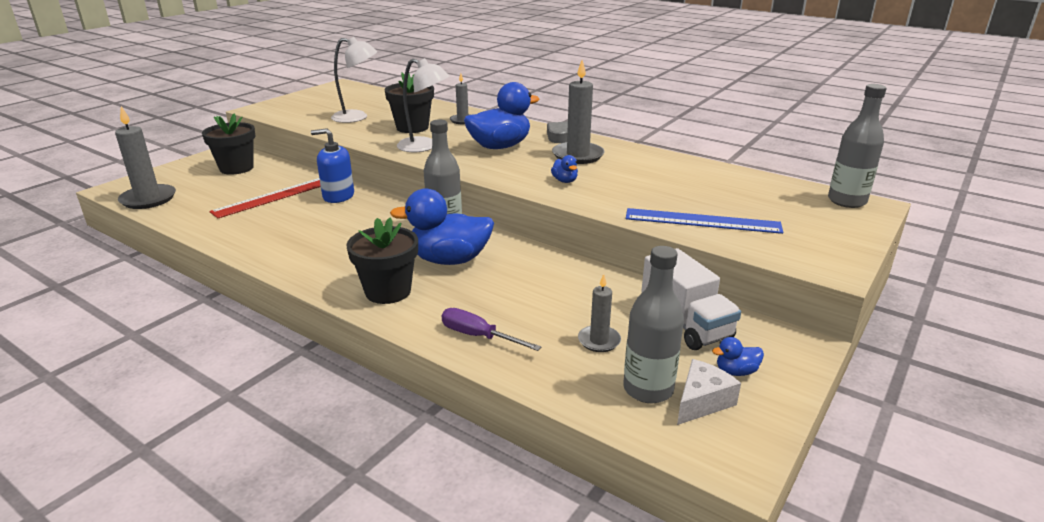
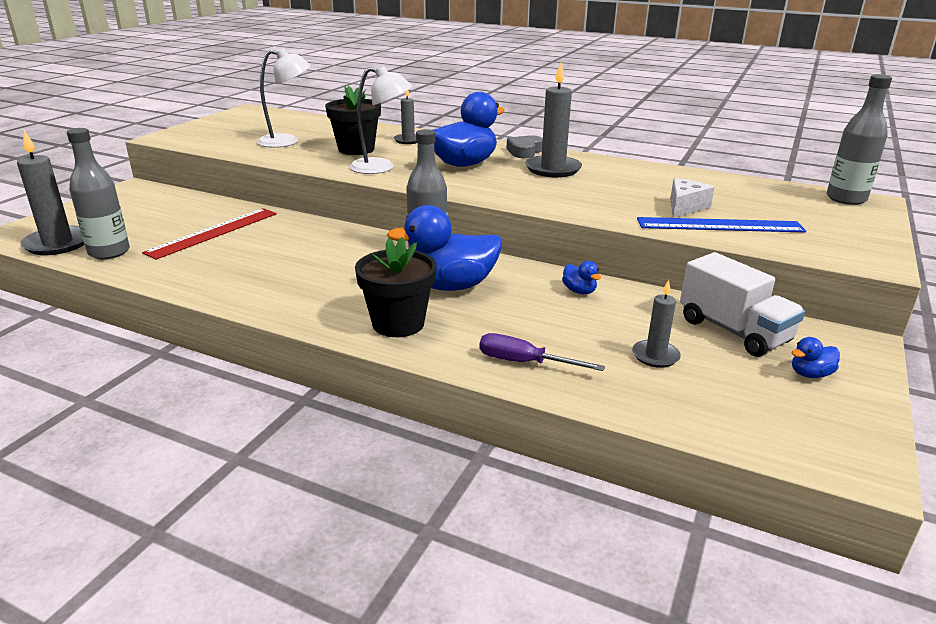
camera: 10 degrees left, 0 degrees up
black flower pot [202,113,255,175] -> none
blue soap dispenser [311,128,354,203] -> none
blue duck [551,155,578,183] -> blue duck moved to [562,261,601,294]
grey bottle [623,246,684,403] -> grey bottle moved to [67,128,130,259]
white cheese [677,359,741,425] -> white cheese moved to [670,178,714,218]

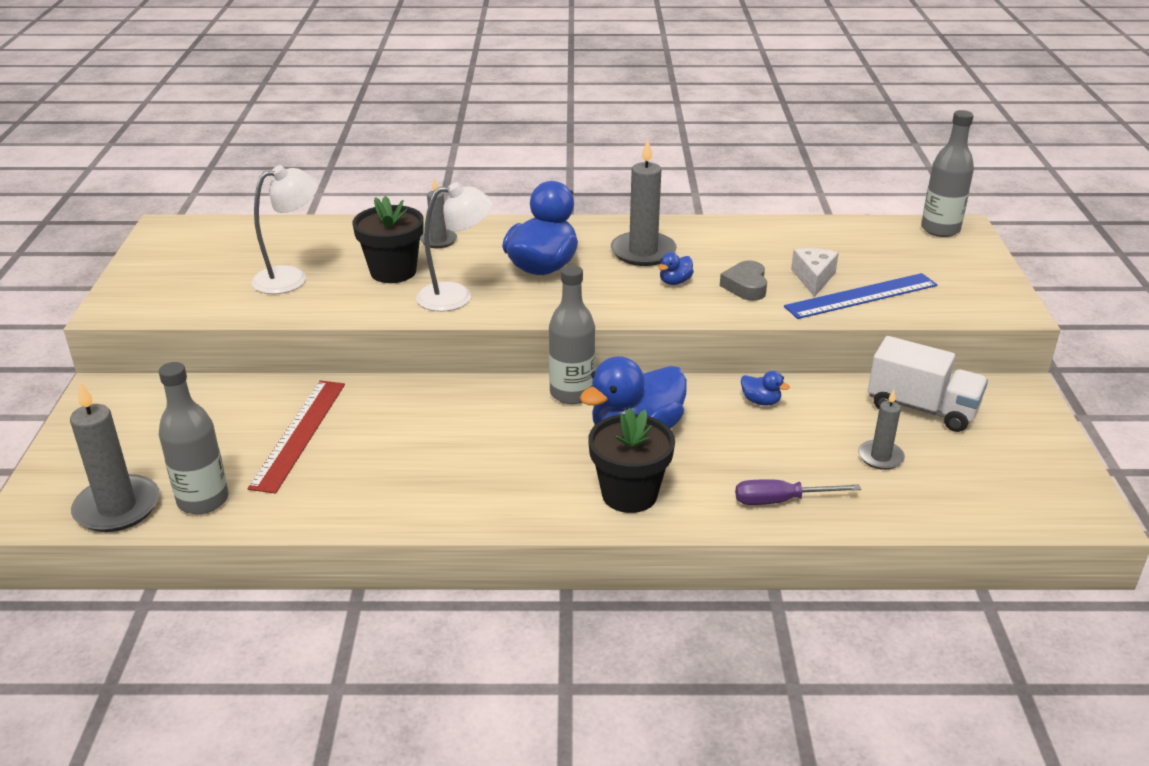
camera: 25 degrees left, 5 degrees up
grey heart [507,135,543,158] -> grey heart moved to [720,260,767,301]
blue duck [792,337,840,378] -> blue duck moved to [658,252,694,285]

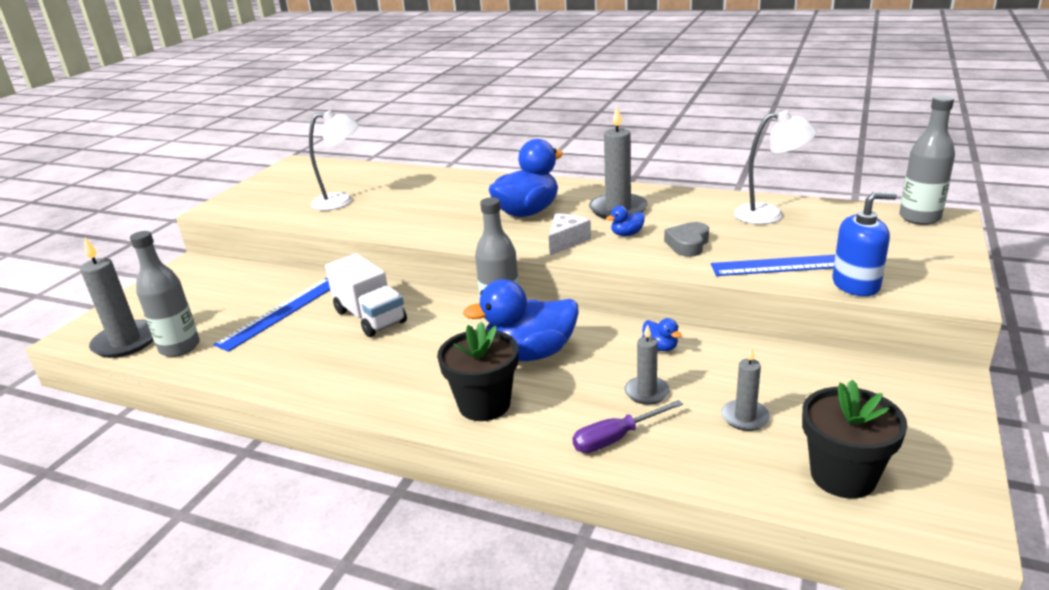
camera: 25 degrees right, 5 degrees down
red ruler [247,381,345,494] -> blue ruler [213,278,330,352]
black flower pot [352,196,424,283] -> black flower pot moved to [802,380,907,498]
white lamp [416,182,493,312] -> white lamp moved to [734,110,817,224]
grey candle [420,179,457,248] -> grey candle moved to [625,324,670,405]
purple screwdriver [735,479,861,505] -> purple screwdriver turned 45 degrees counterclockwise [572,400,683,453]
white cheese [791,248,839,297] -> white cheese moved to [549,213,591,255]
white truck [868,336,988,432] -> white truck moved to [325,253,407,337]
none -> blue soap dispenser [832,192,897,296]

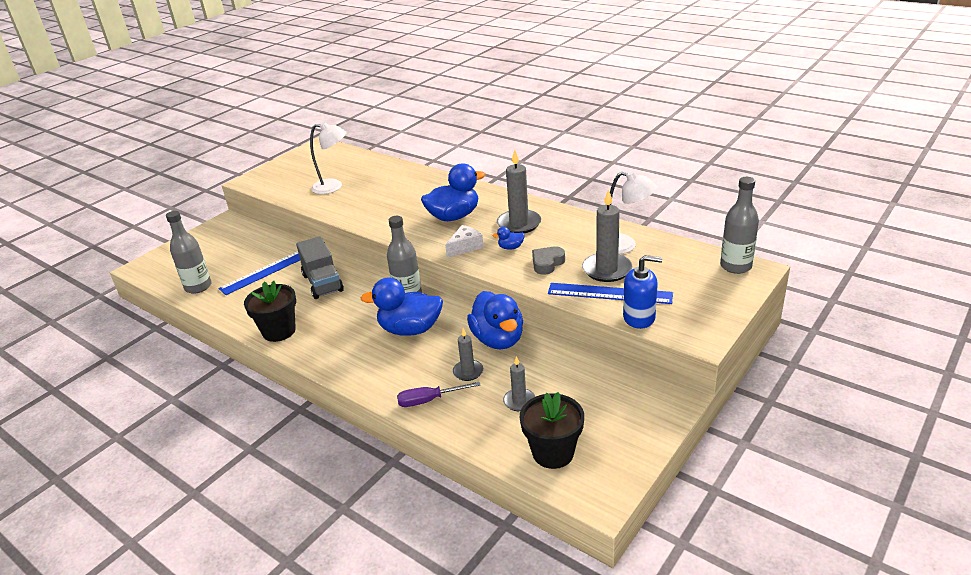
camera: 15 degrees right, 5 degrees up
grey candle [80,238,153,358] -> grey candle moved to [582,189,633,282]
white truck [325,253,407,337] -> grey truck [296,236,344,299]
black flower pot [437,322,518,421] -> black flower pot moved to [244,281,296,342]
blue duck [642,318,682,351] -> blue duck [467,291,523,349], size x2.34

